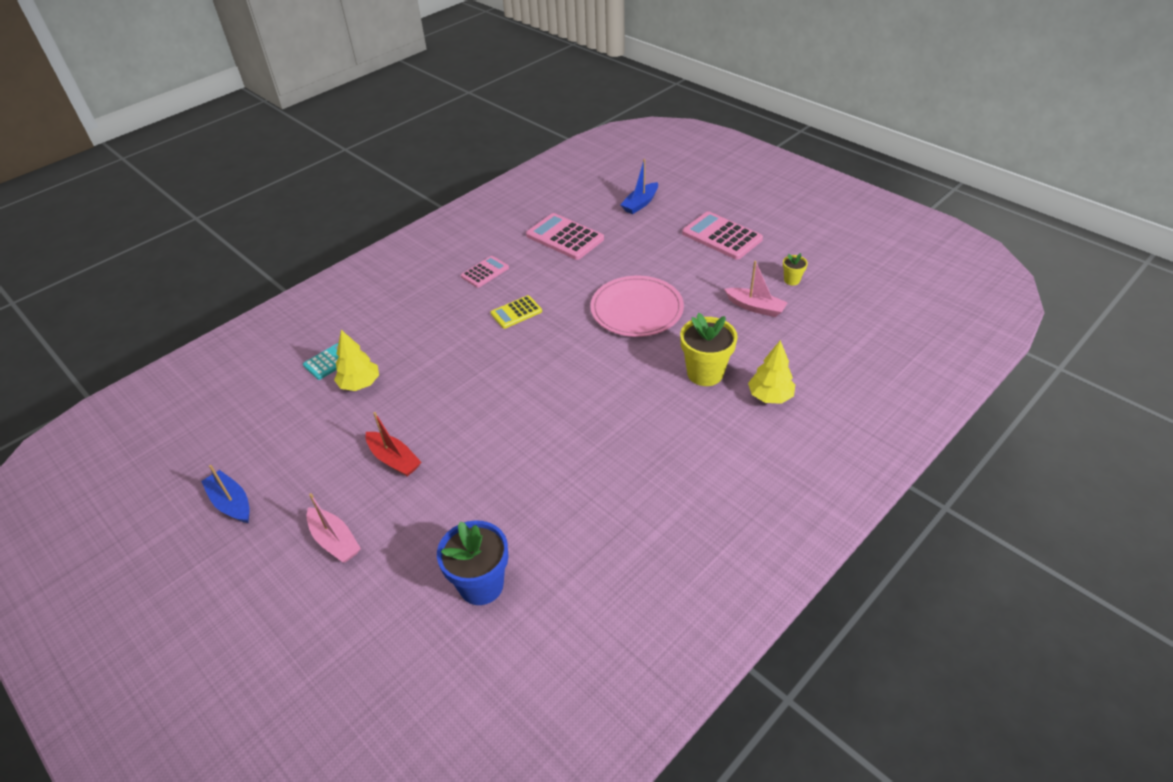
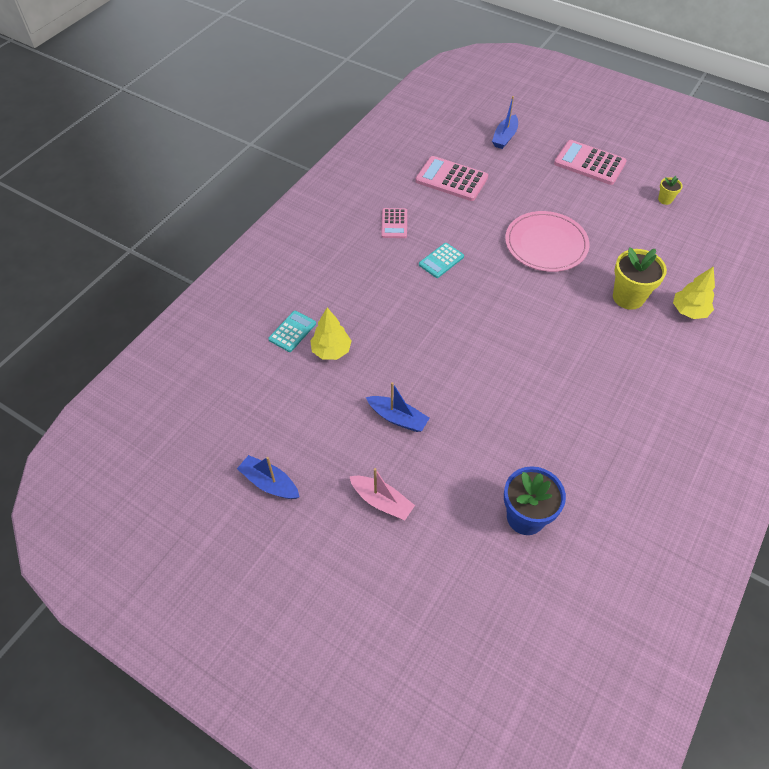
camera: 15 degrees left, 10 degrees up
red boat [366,412,421,476] -> blue boat [366,382,429,432]
pink calculator [461,256,509,288] -> pink calculator turned 150 degrees clockwise [381,208,407,238]
yellow calculator [490,295,542,329] -> turquoise calculator [419,243,464,278]
pink boat [724,261,788,317] -> none

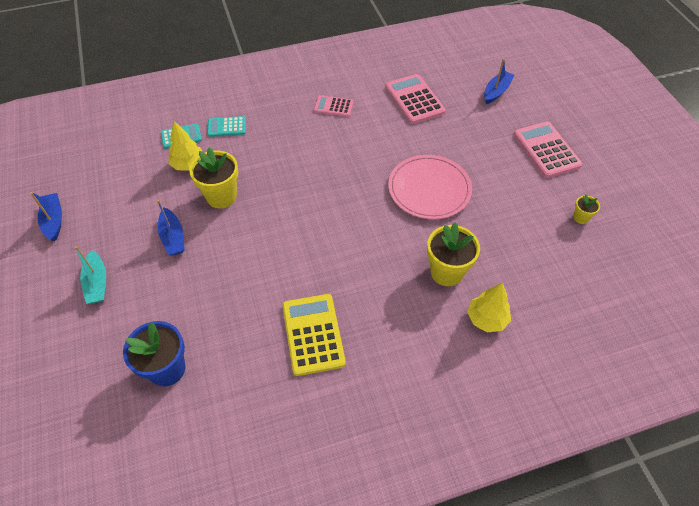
camera: 40 degrees right, 0 degrees up
pink boat [349,468,415,520] -> turquoise boat [75,246,106,304]
pink calculator [381,208,407,238] -> pink calculator turned 60 degrees clockwise [314,95,354,117]
turquoise calculator [419,243,464,278] -> turquoise calculator moved to [207,116,246,137]
blue boat [492,96,518,149] -> blue boat turned 150 degrees clockwise [484,58,515,104]
none -> yellow flower pot [189,147,238,208]
none -> yellow calculator [282,294,346,376]

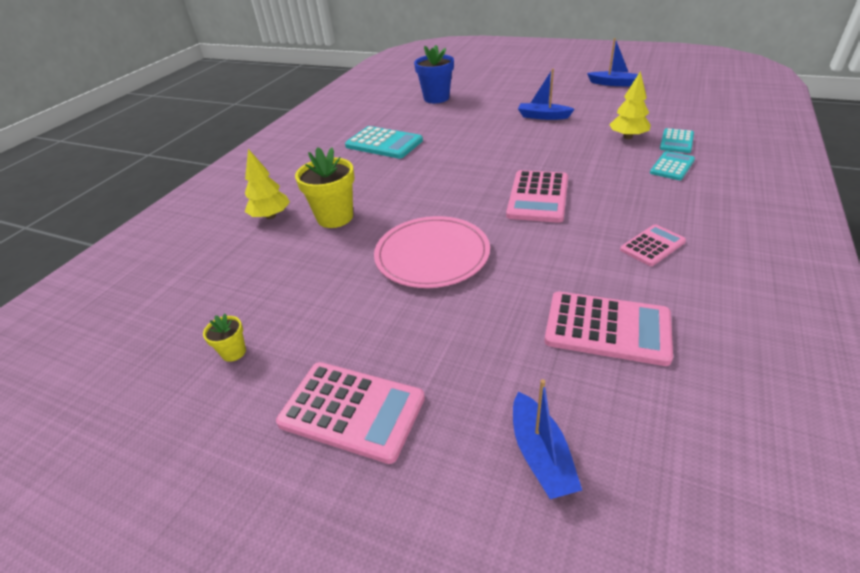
camera: 135 degrees right, 15 degrees down
turquoise boat [75,246,106,304] -> none
yellow flower pot [189,147,238,208] -> none
yellow calculator [282,294,346,376] -> turquoise calculator [345,126,423,159]
none -> pink calculator [506,170,568,223]

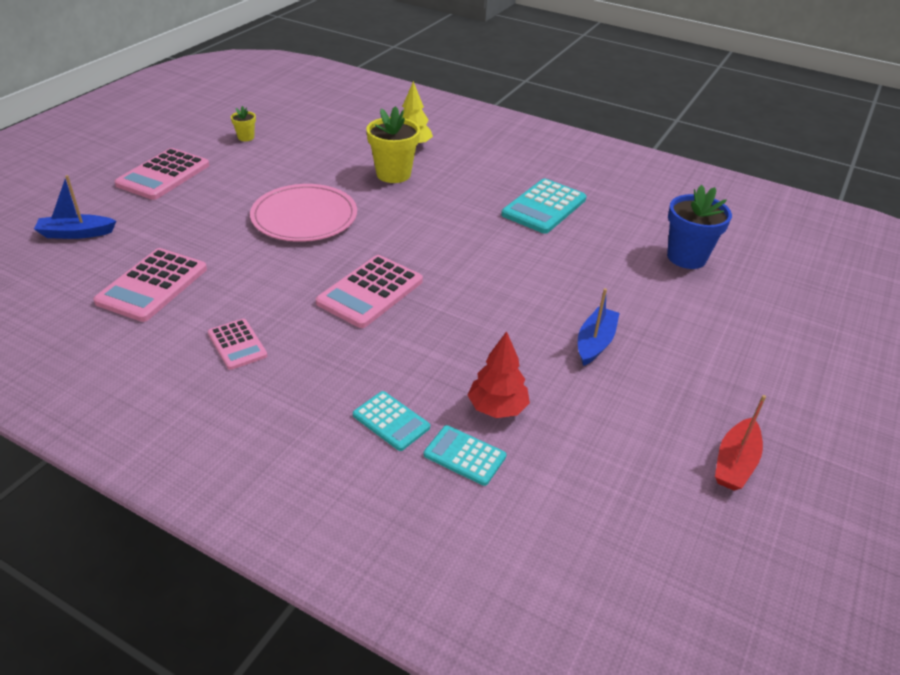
camera: 90 degrees right, 0 degrees up
pink calculator [506,170,568,223] -> pink calculator turned 75 degrees counterclockwise [316,255,423,328]
blue boat [587,38,638,87] -> red boat [715,395,766,490]
yellow tree [609,71,651,139] -> red tree [468,331,530,418]

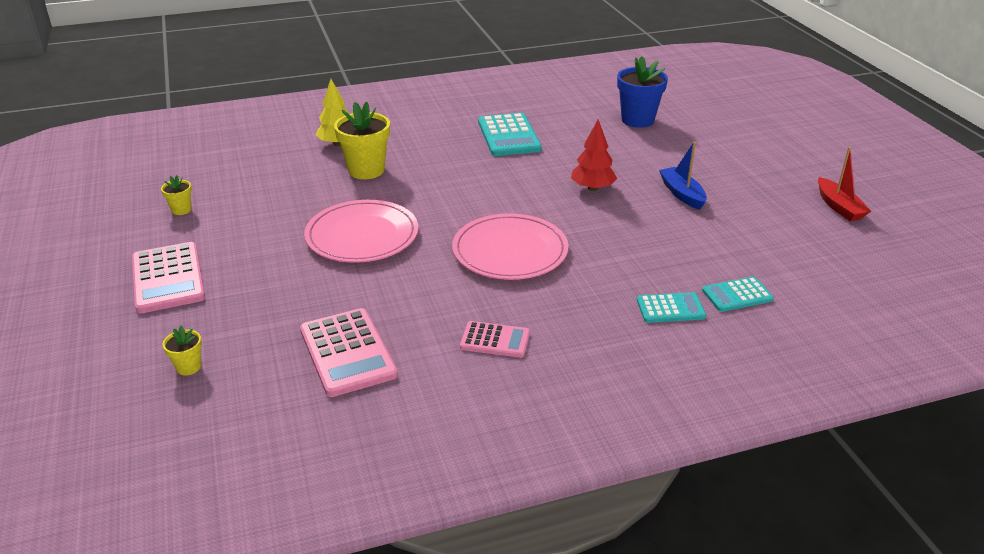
camera: 45 degrees left, 5 degrees down
blue boat [34,175,116,239] -> yellow flower pot [162,326,202,375]
pink calculator [316,255,423,328] -> pink plate [452,213,569,280]
red tree [468,331,530,418] -> red tree moved to [571,119,617,191]

